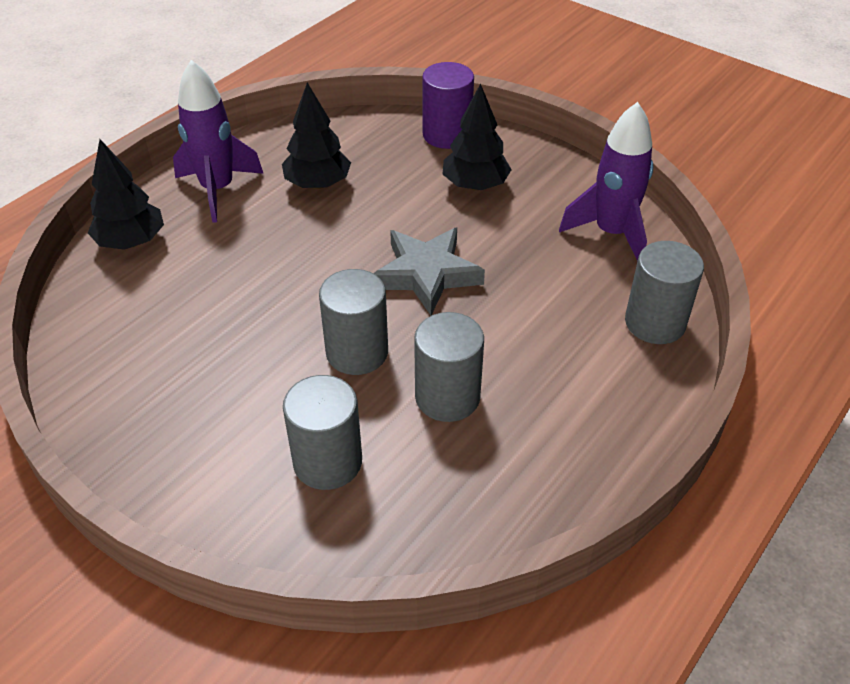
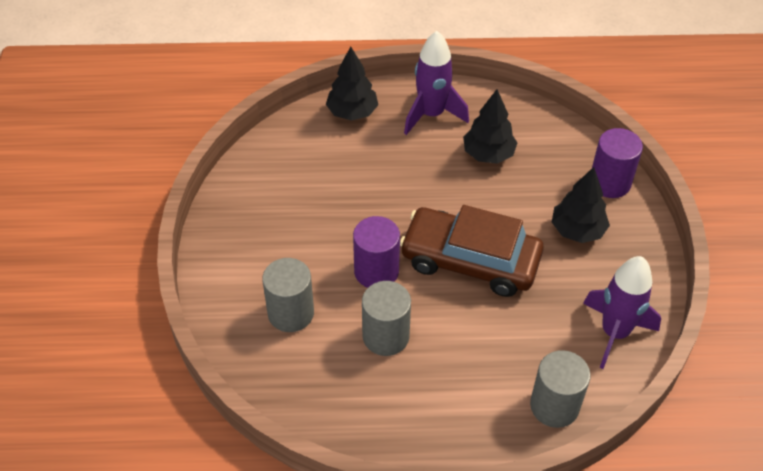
camera: 50 degrees right, 5 degrees up
grey cylinder [319,269,388,375] -> purple cylinder [353,216,400,288]
grey star [373,228,485,315] -> brown car [400,205,544,297]

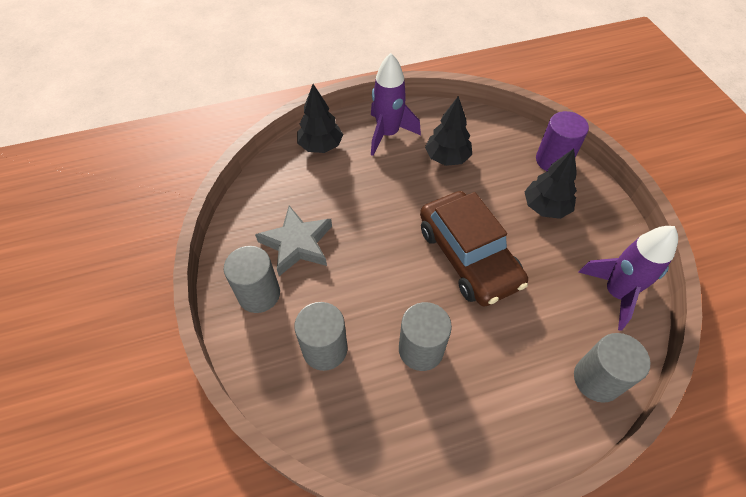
camera: 15 degrees left, 5 degrees up
purple cylinder [353,216,400,288] -> none
brown car [400,205,544,297] -> brown car turned 120 degrees counterclockwise [420,191,528,307]
none -> grey cylinder [224,246,280,313]
none -> grey star [255,205,332,276]

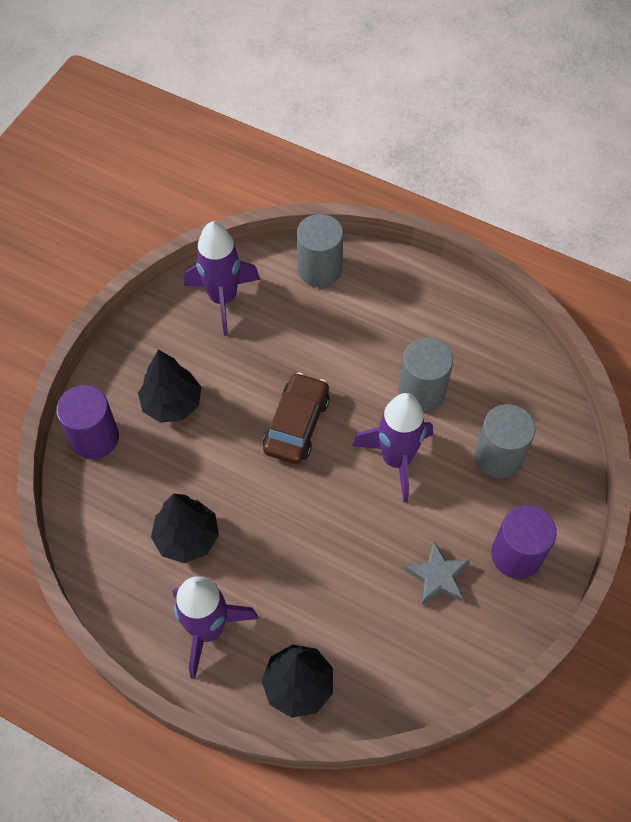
camera: 135 degrees left, 5 degrees up
grey cylinder [224,246,280,313] -> purple cylinder [491,505,557,579]
grey star [255,205,332,276] -> grey star [404,541,470,605], size x0.66
brown car [420,191,528,307] -> brown car [263,372,329,464], size x0.64
none -> purple rocket [352,393,433,503]

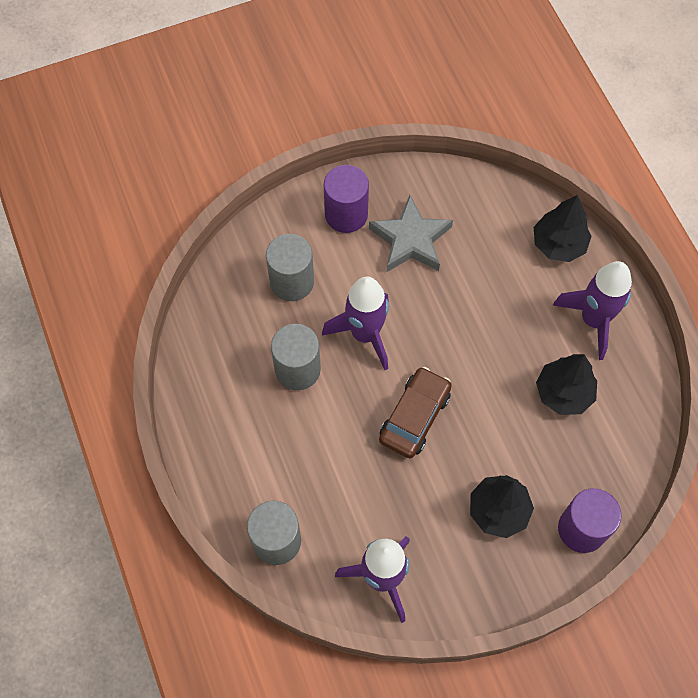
camera: 140 degrees left, 5 degrees up
brown car [263,372,329,464] -> brown car turned 150 degrees clockwise [379,367,452,458]
grey star [404,541,470,605] -> grey star [369,195,453,272], size x1.52

